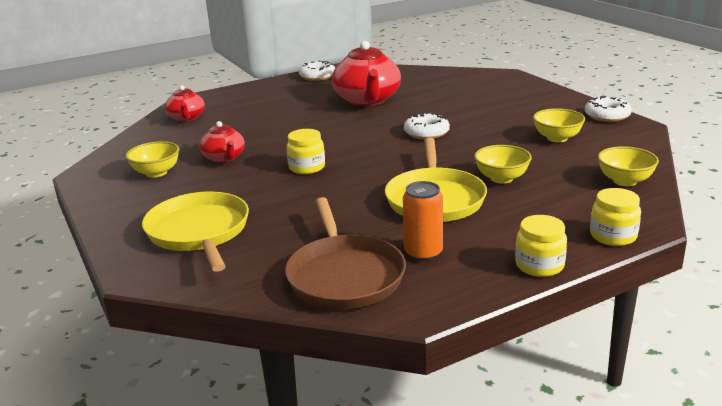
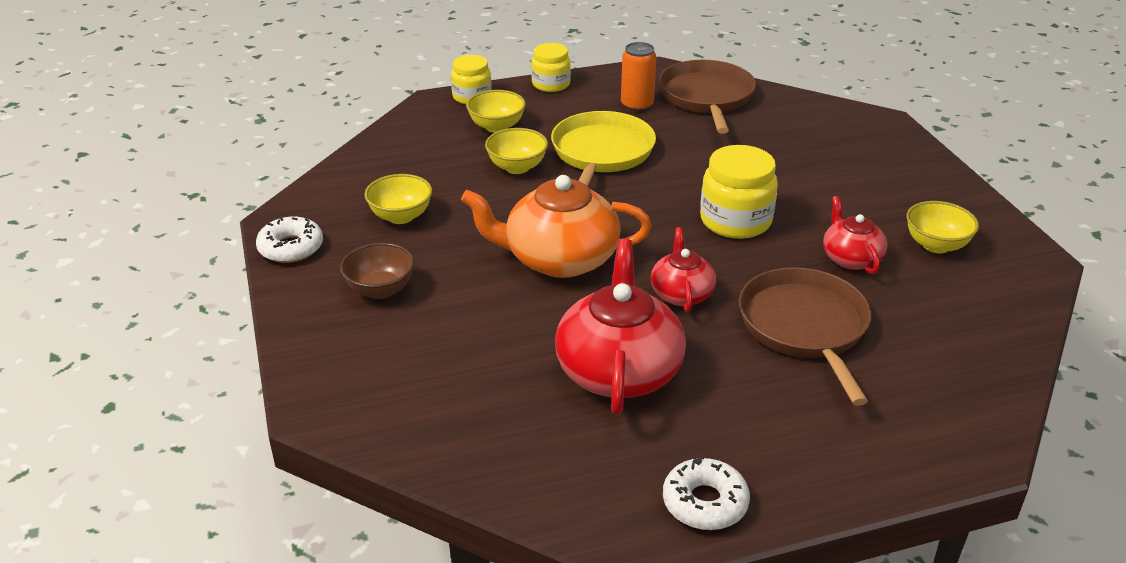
camera: 170 degrees left, 10 degrees up
yellow pan [142,192,249,272] -> none
red teapot [165,85,205,122] -> red teapot moved to [651,227,716,312]
yellow jar [286,129,325,174] -> yellow jar [700,145,778,239], size x1.54
white donut [404,112,450,139] -> orange teapot [461,175,651,278]
yellow bowl [598,146,659,186] -> yellow bowl moved to [466,90,526,133]
none -> brown bowl [340,243,415,299]
none -> brown pan [739,267,872,406]

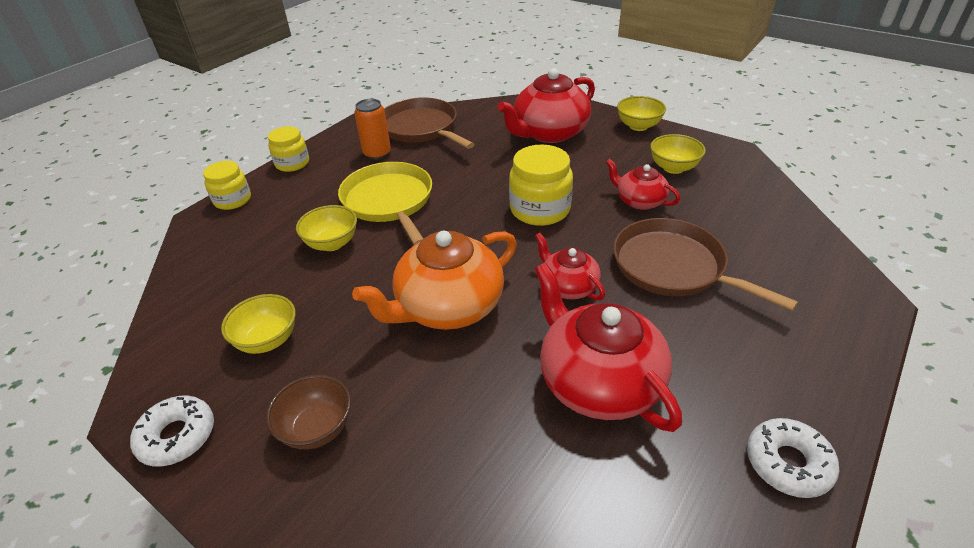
camera: 35 degrees left, 5 degrees up
yellow bowl [466,90,526,133] -> yellow bowl moved to [617,96,666,131]
none -> red teapot [498,68,595,143]

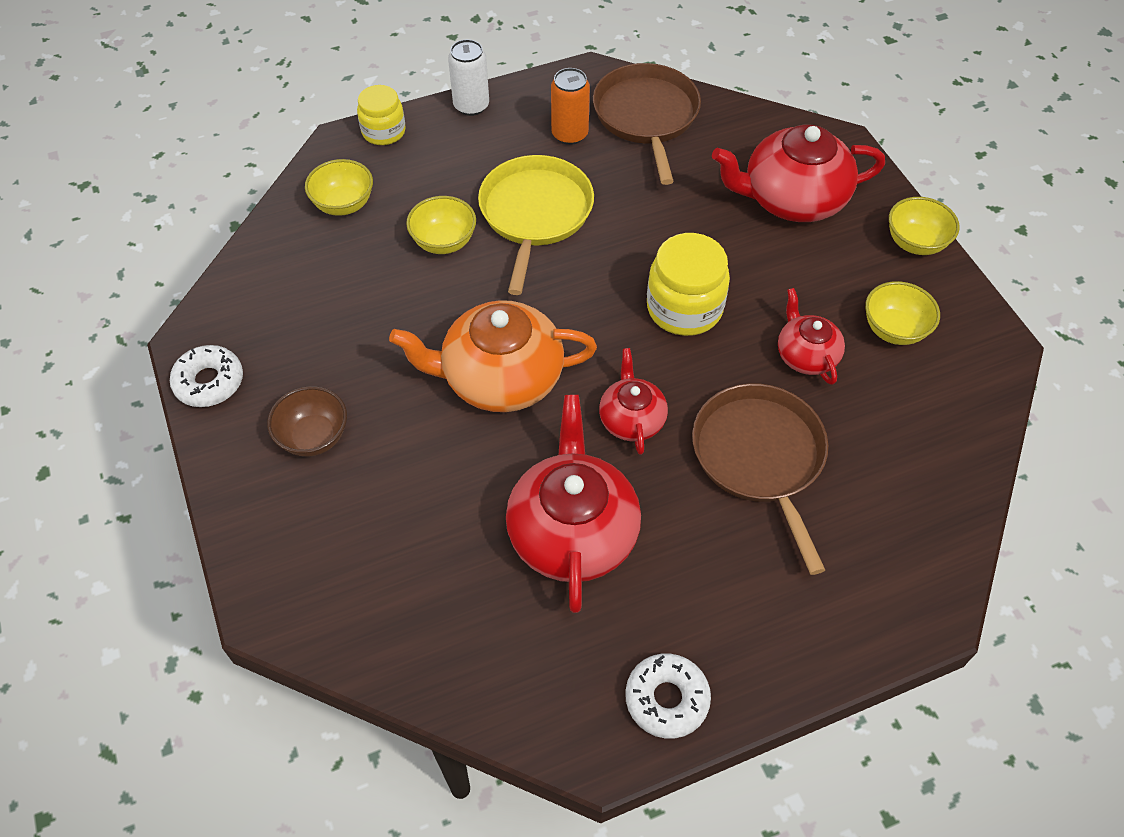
camera: 30 degrees right, 15 degrees up
yellow bowl [221,294,296,354] -> yellow bowl moved to [305,159,373,216]
yellow jar [268,126,309,172] -> white can [448,39,489,116]

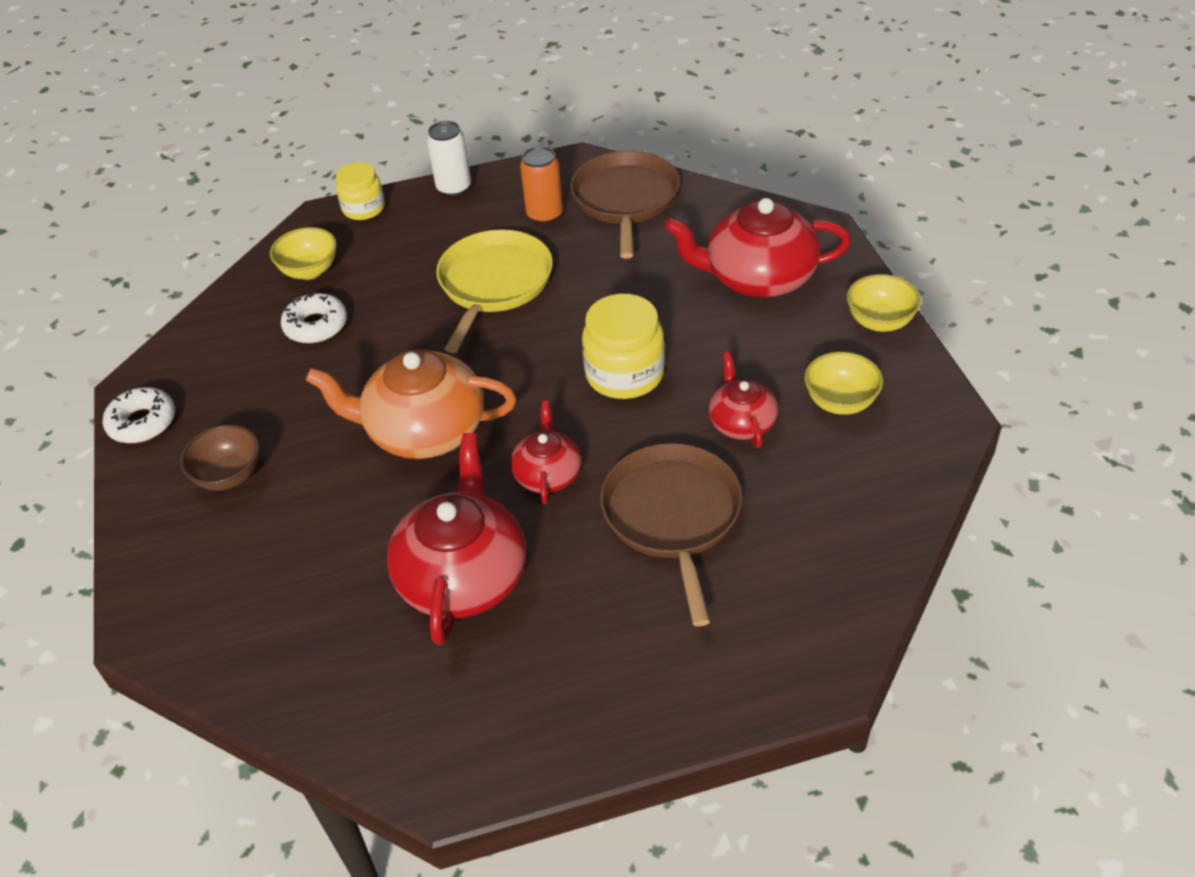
camera: 10 degrees right, 10 degrees down
yellow bowl [406,196,476,254] -> none
white donut [625,654,711,739] -> white donut moved to [281,291,347,344]

